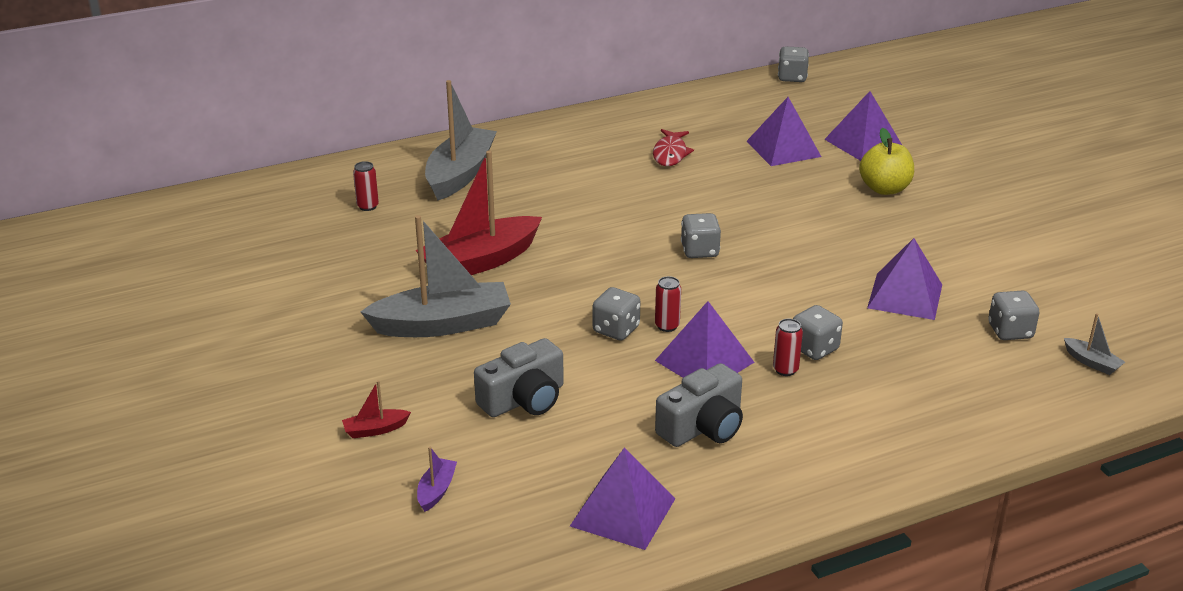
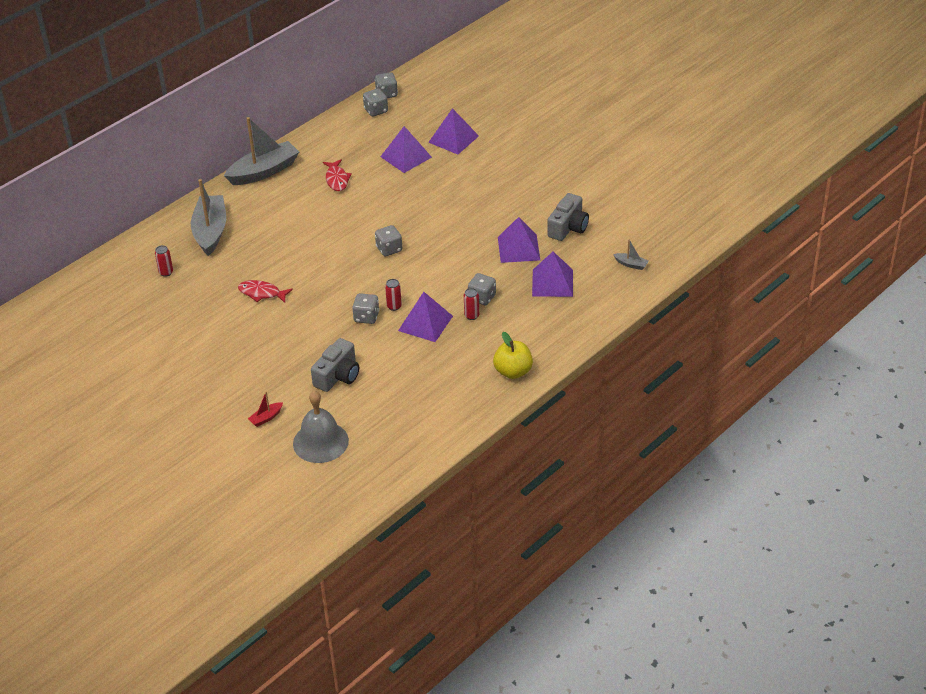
camera: 20 degrees left, 10 degrees up
grey boat [360,215,511,337] -> grey boat moved to [224,117,299,185]
red boat [415,151,542,275] -> red fish [238,280,293,303]
purple boat [417,447,457,512] -> grey bell [293,391,349,463]
purple pyramid [570,448,676,550] -> purple pyramid moved to [532,251,573,297]
grey camera [655,363,743,447] -> grey camera moved to [547,193,589,241]
yellow apple [859,128,914,195] -> yellow apple moved to [493,332,533,379]
grey dice [988,290,1039,340] -> grey dice moved to [363,88,388,117]

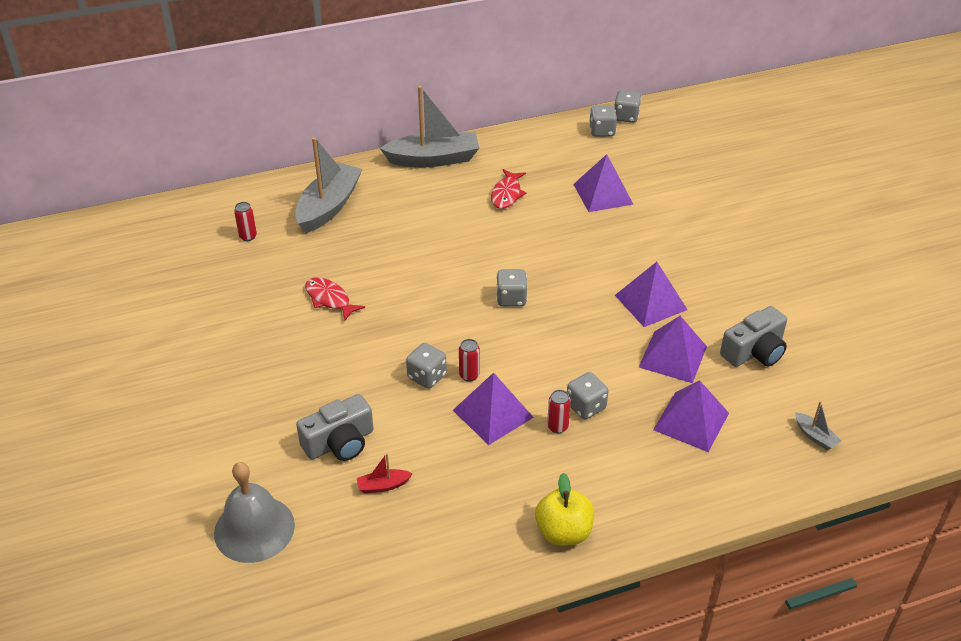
camera: 25 degrees right, 0 degrees up
red boat [248,392,283,427] -> red boat moved to [357,453,413,493]
purple pyramid [428,108,479,154] -> purple pyramid moved to [615,262,688,327]

